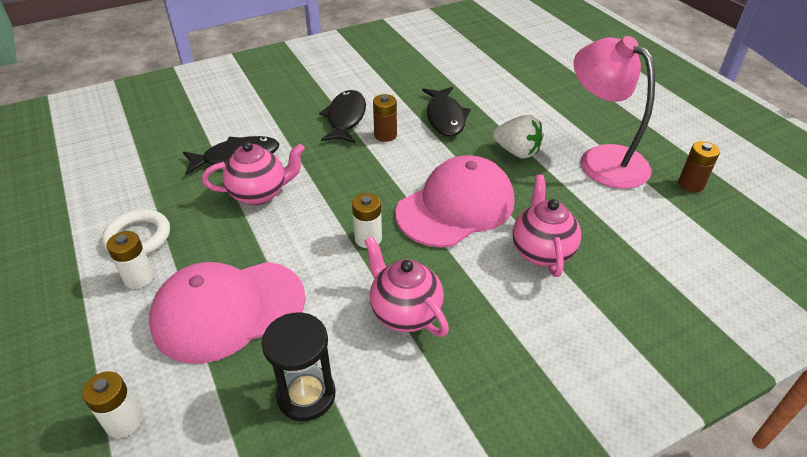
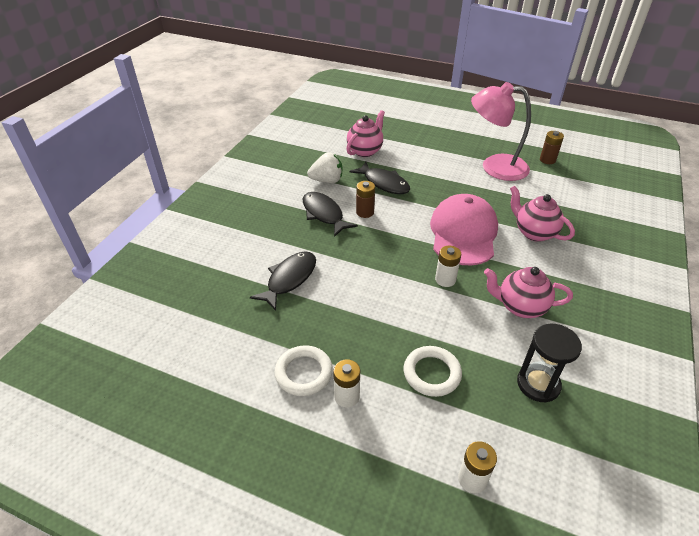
camera: 40 degrees left, 0 degrees up
pink cap [149,262,306,364] -> white ring [404,346,462,397]
pink teapot [202,141,305,205] -> pink teapot moved to [346,110,385,157]
white strawberry [493,115,543,159] -> white strawberry moved to [307,152,342,183]

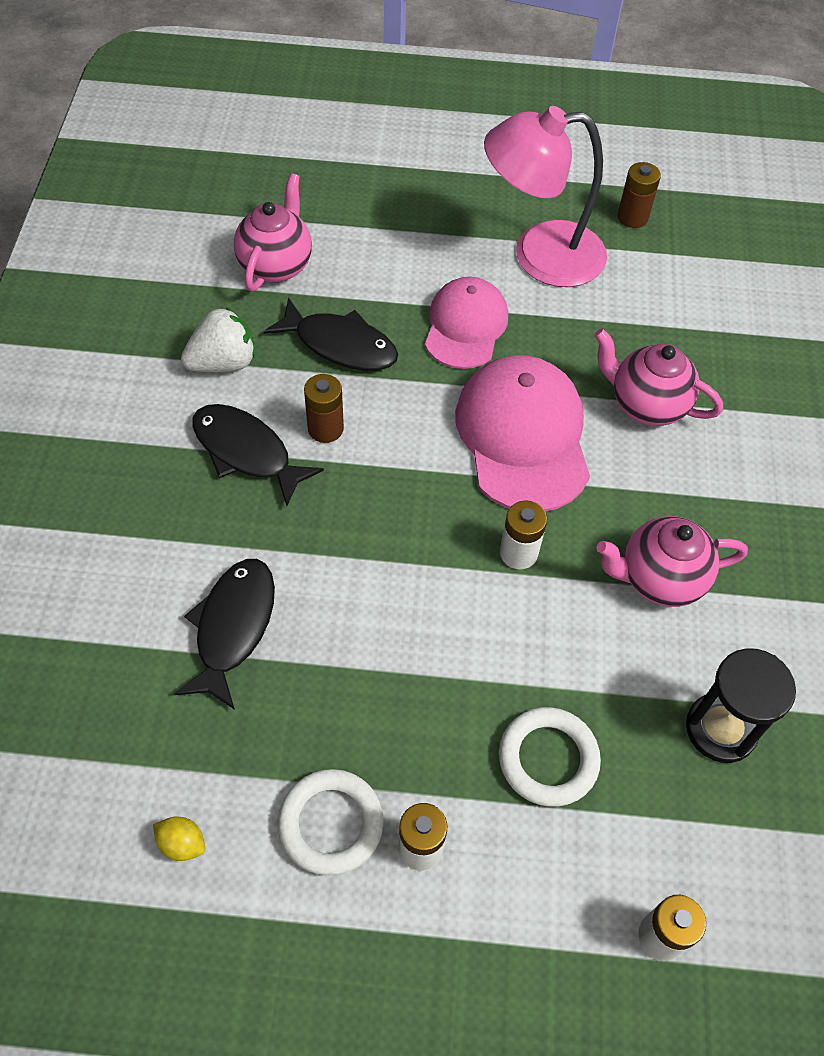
camera: 20 degrees left, 15 degrees up
none -> yellow lemon [153,817,205,861]
none -> pink cap [425,277,508,369]

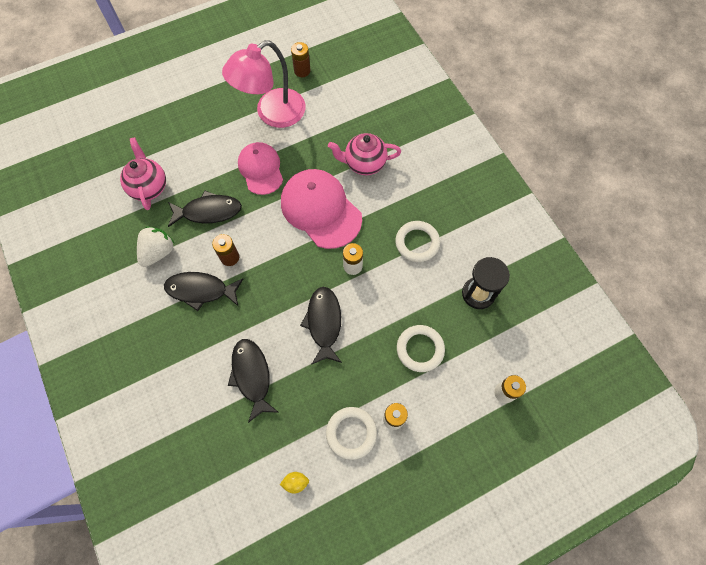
camera: 30 degrees left, 10 degrees up
pink teapot [596,516,748,607] -> white ring [395,221,440,262]
none -> black fish [300,287,342,365]

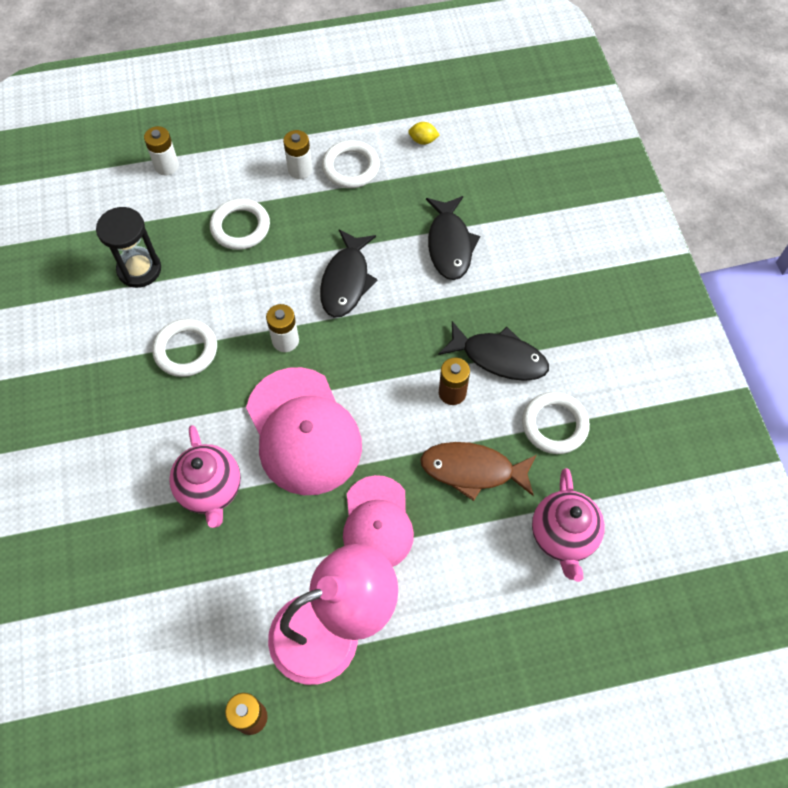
camera: 165 degrees left, 5 degrees down
white strawberry [137,226,174,267] -> white ring [522,392,590,454]
black fish [168,190,242,227] -> brown fish [420,442,537,501]
pink teapot [328,133,401,175] -> pink teapot turned 60 degrees clockwise [169,425,241,528]

